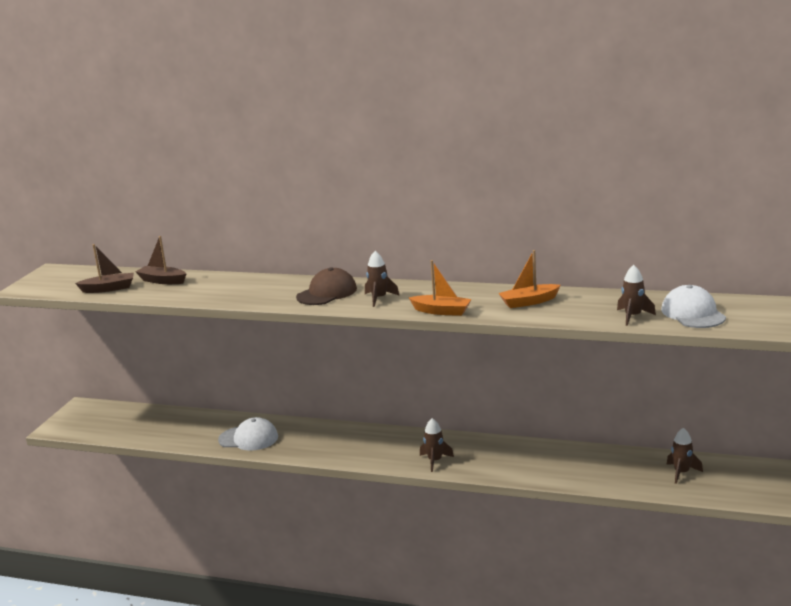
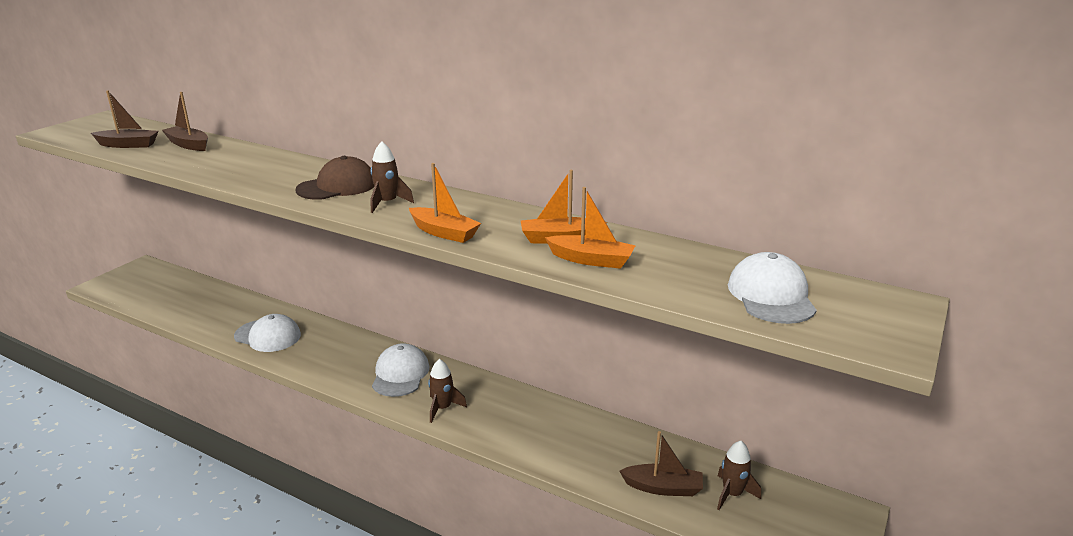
camera: 10 degrees right, 5 degrees up
brown rocket [617,265,656,326] -> none
none -> white cap [372,343,429,397]
none -> orange boat [545,187,636,269]
none -> brown boat [619,431,703,496]

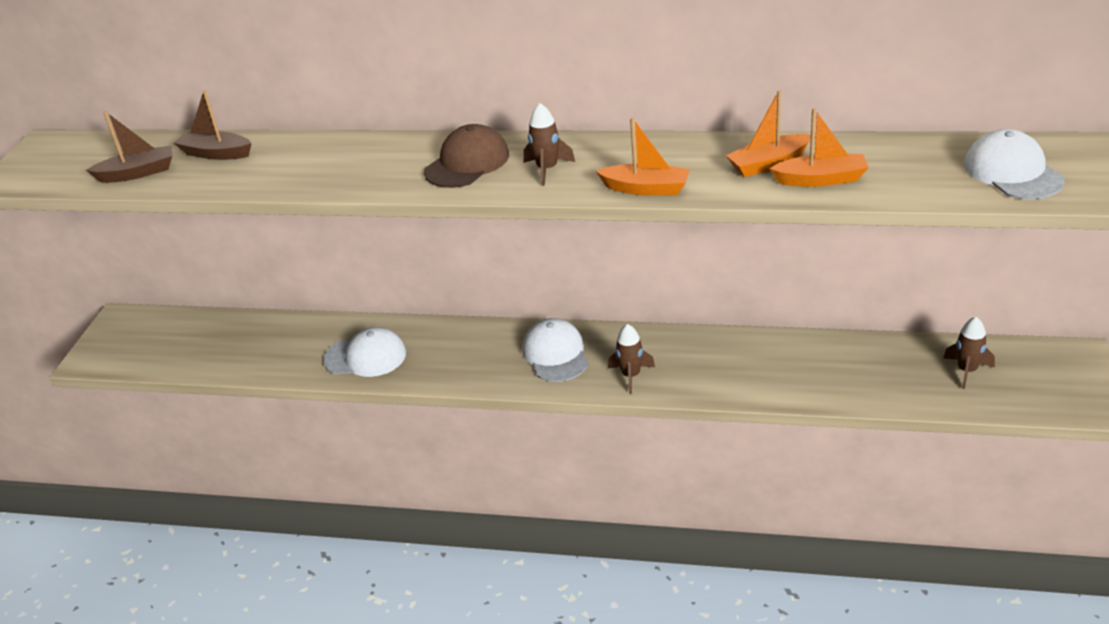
camera: 15 degrees left, 10 degrees up
brown boat [619,431,703,496] -> none

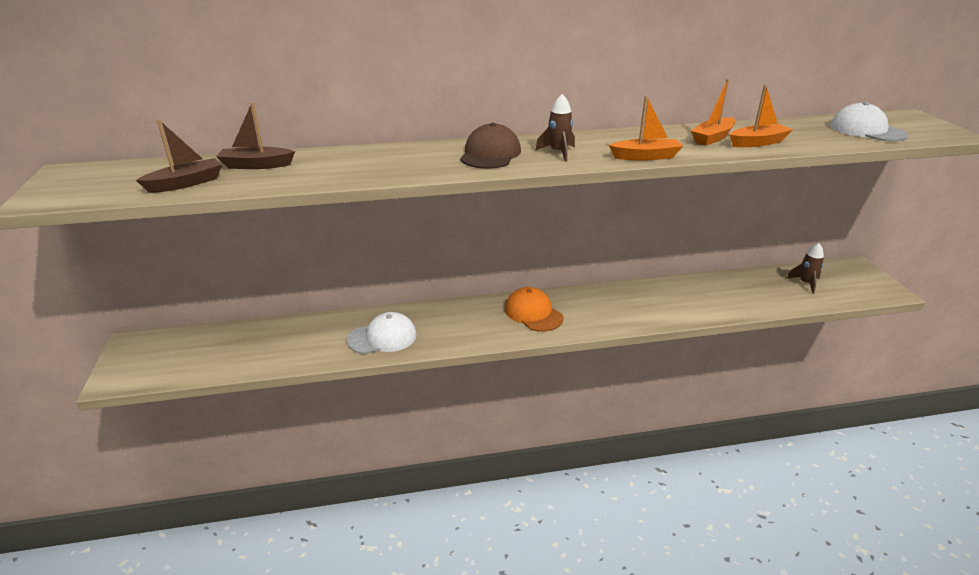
camera: 25 degrees left, 5 degrees down
white cap [522,318,589,382] -> orange cap [505,287,564,332]
brown rocket [608,324,655,394] -> none

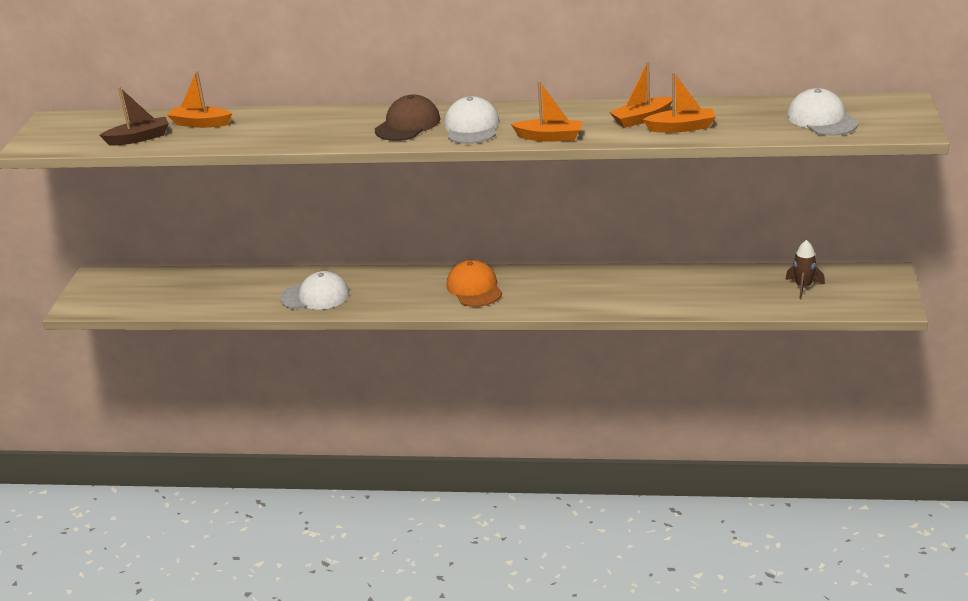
camera: 20 degrees right, 0 degrees up
brown boat [216,103,295,169] -> orange boat [167,71,232,128]
brown rocket [535,94,575,162] -> white cap [444,96,500,144]

